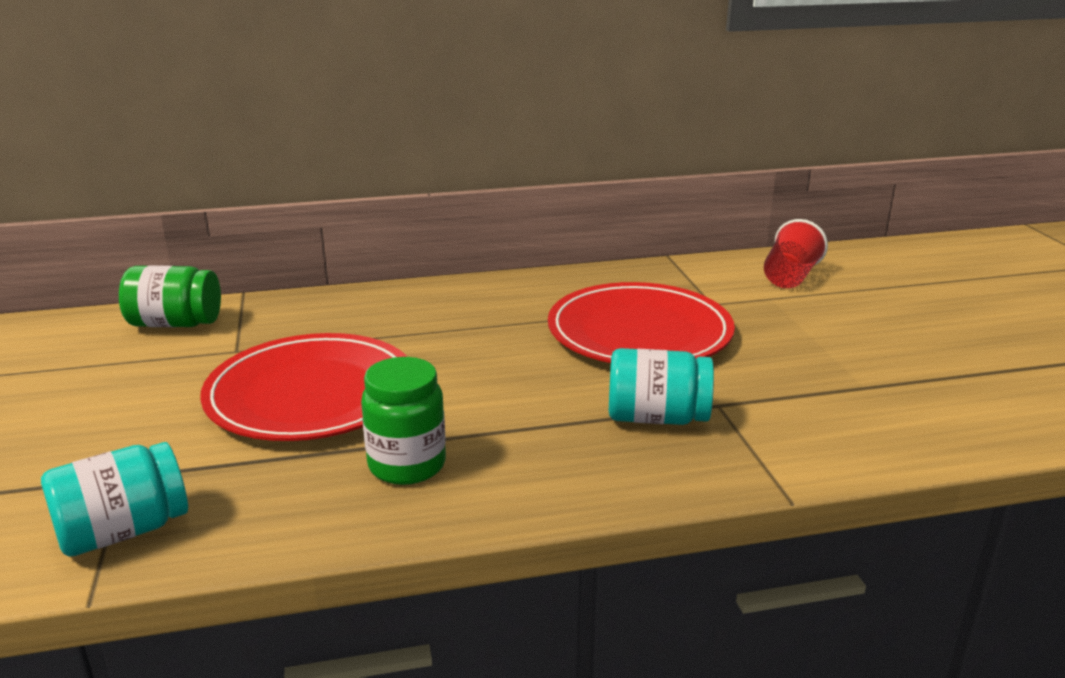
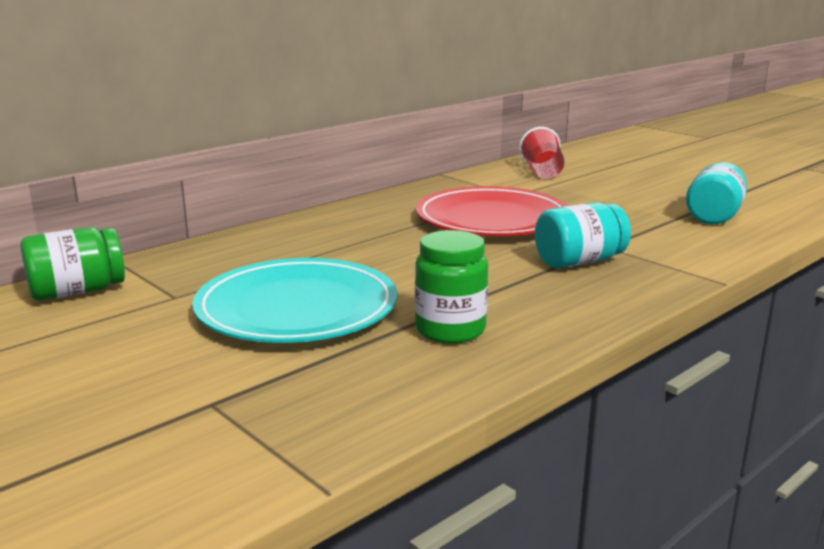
camera: 30 degrees left, 5 degrees down
turquoise jar [41,442,188,557] -> turquoise jar moved to [686,162,747,224]
red plate [200,333,408,441] -> turquoise plate [192,258,397,343]

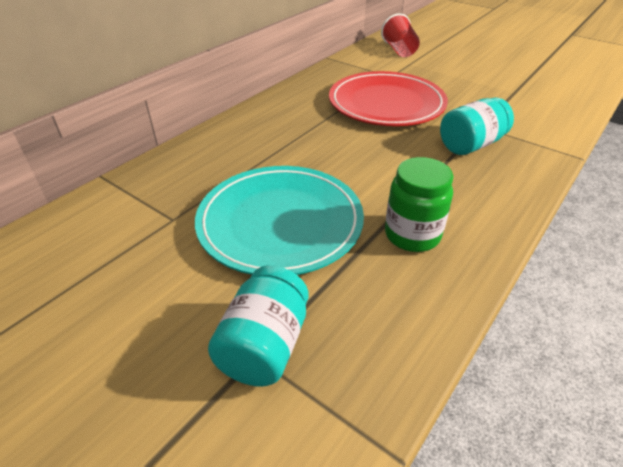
camera: 10 degrees left, 20 degrees up
green jar [21,227,125,301] -> none
turquoise jar [686,162,747,224] -> turquoise jar moved to [208,265,309,387]

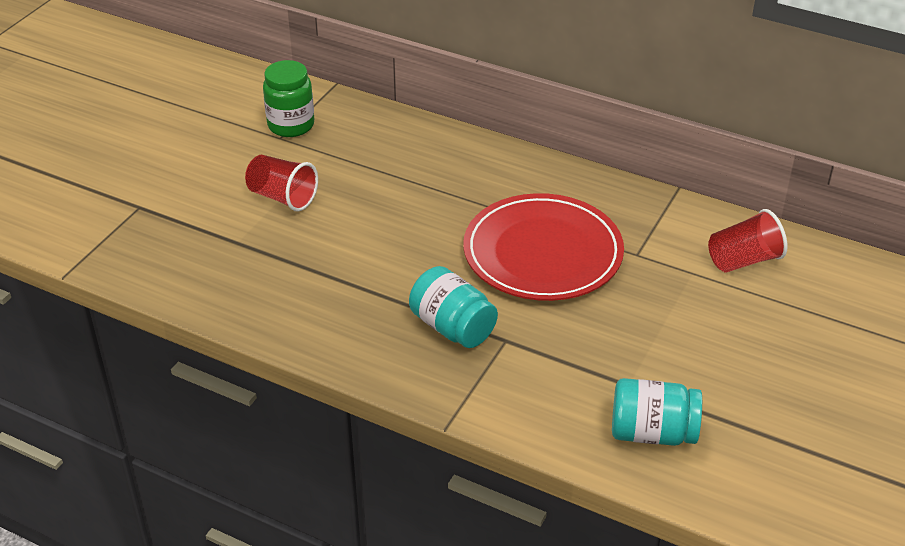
camera: 80 degrees right, 0 degrees up
turquoise plate [195,166,364,275] -> red cup [245,155,318,212]
turquoise jar [208,265,309,387] -> turquoise jar moved to [612,378,702,446]
green jar [385,157,454,252] -> green jar moved to [263,60,314,137]

